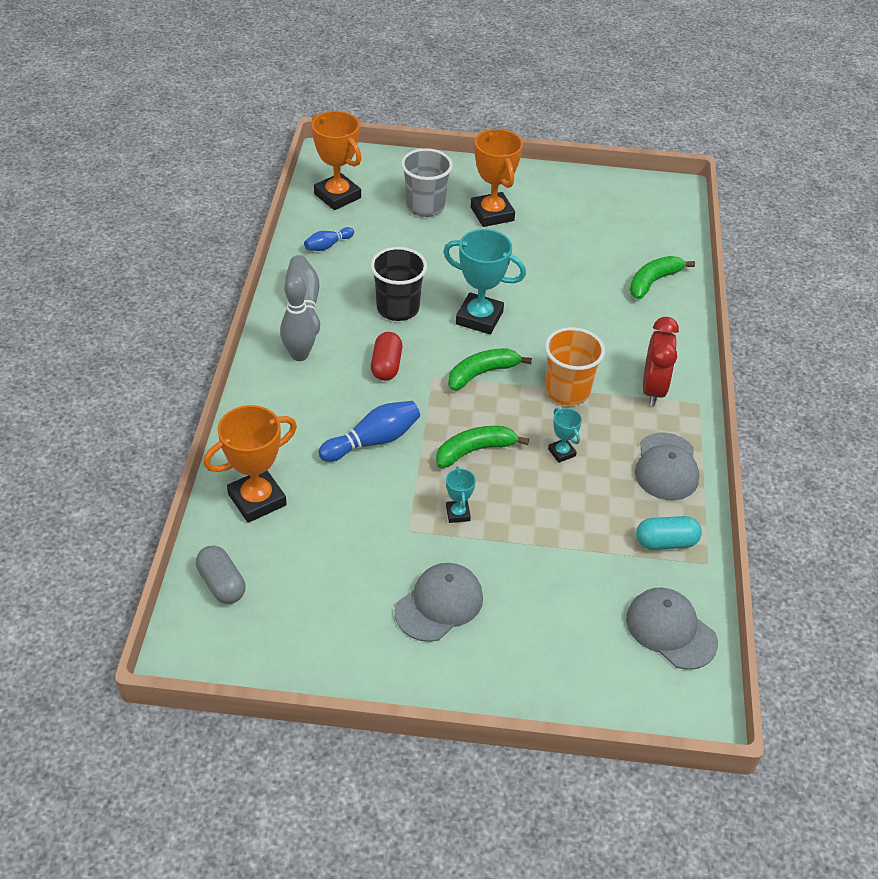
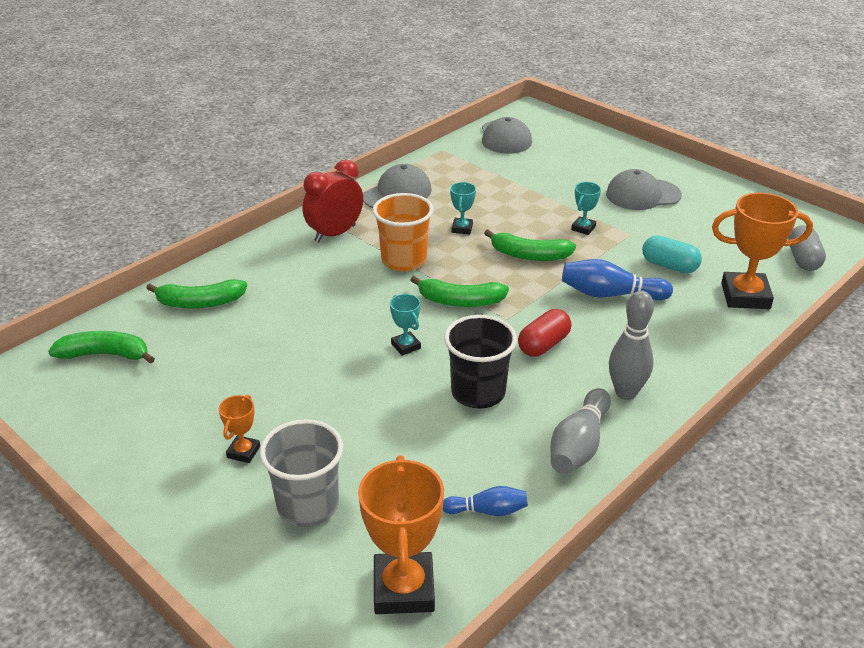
camera: 140 degrees left, 10 degrees down
turquoise trophy [443,229,526,334] -> turquoise trophy [390,294,421,356], size x0.49
orange trophy [471,129,523,227] -> orange trophy [219,395,260,463], size x0.49
turquoise capsule [636,516,702,550] -> turquoise capsule moved to [642,235,702,273]
none -> green banana [48,331,155,364]

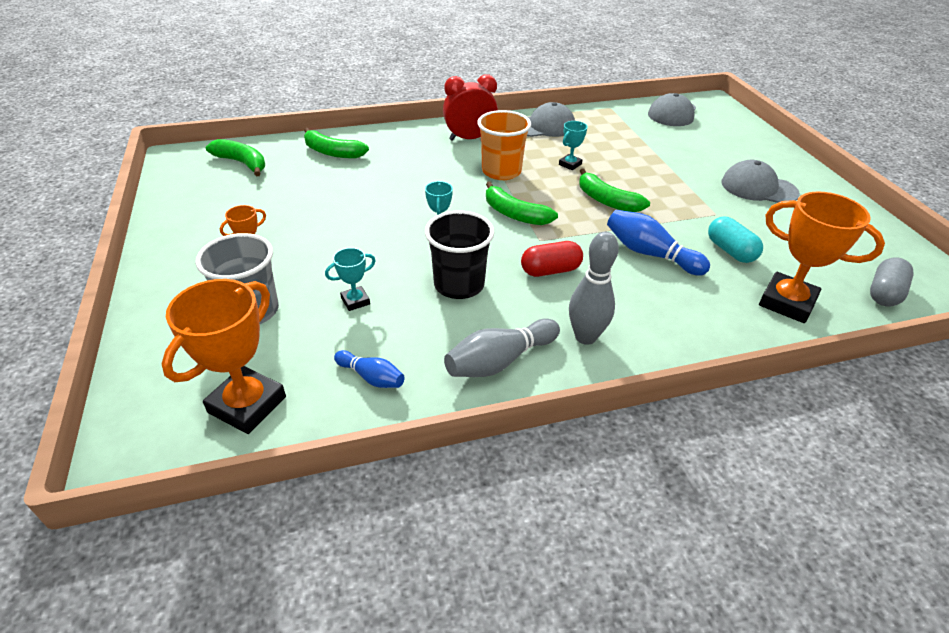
camera: 30 degrees right, 5 degrees up
turquoise trophy [571,182,601,235] -> turquoise trophy moved to [325,248,376,311]

